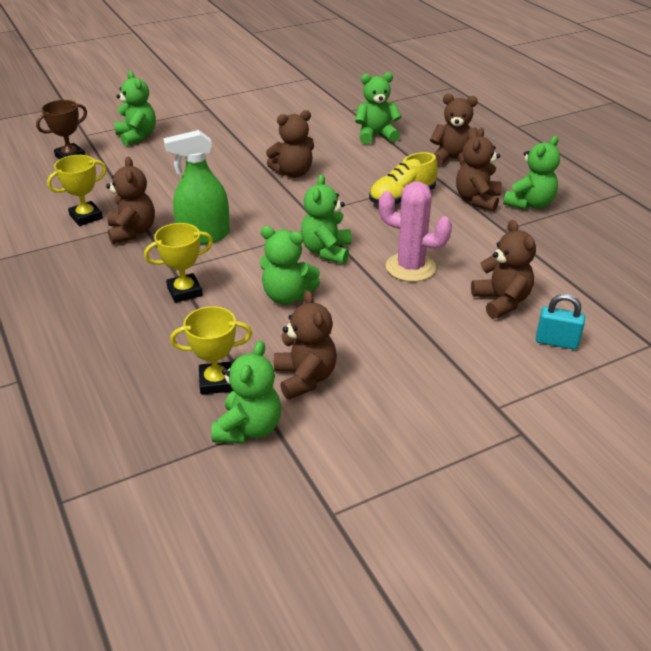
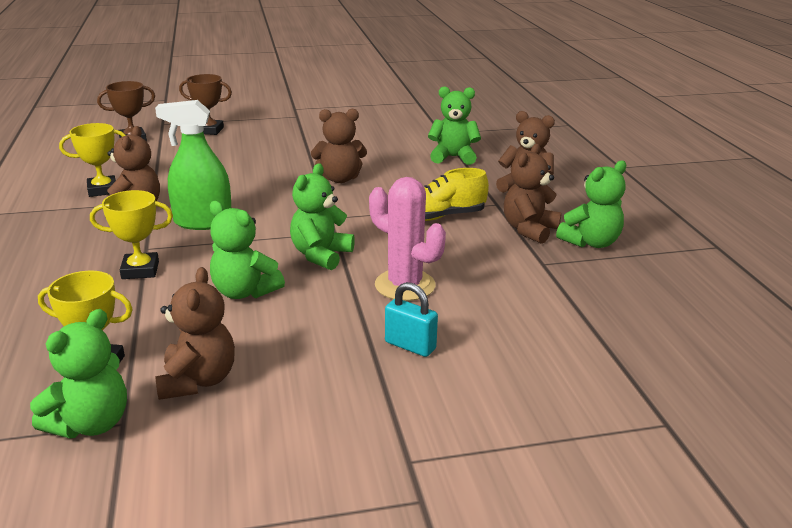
camera: 15 degrees right, 10 degrees down
green teddy bear [114,71,156,146] -> brown trophy [179,74,232,135]
brown teddy bear [471,220,536,319] -> none
turquoise padlock [536,294,585,350] -> turquoise padlock moved to [385,282,438,357]

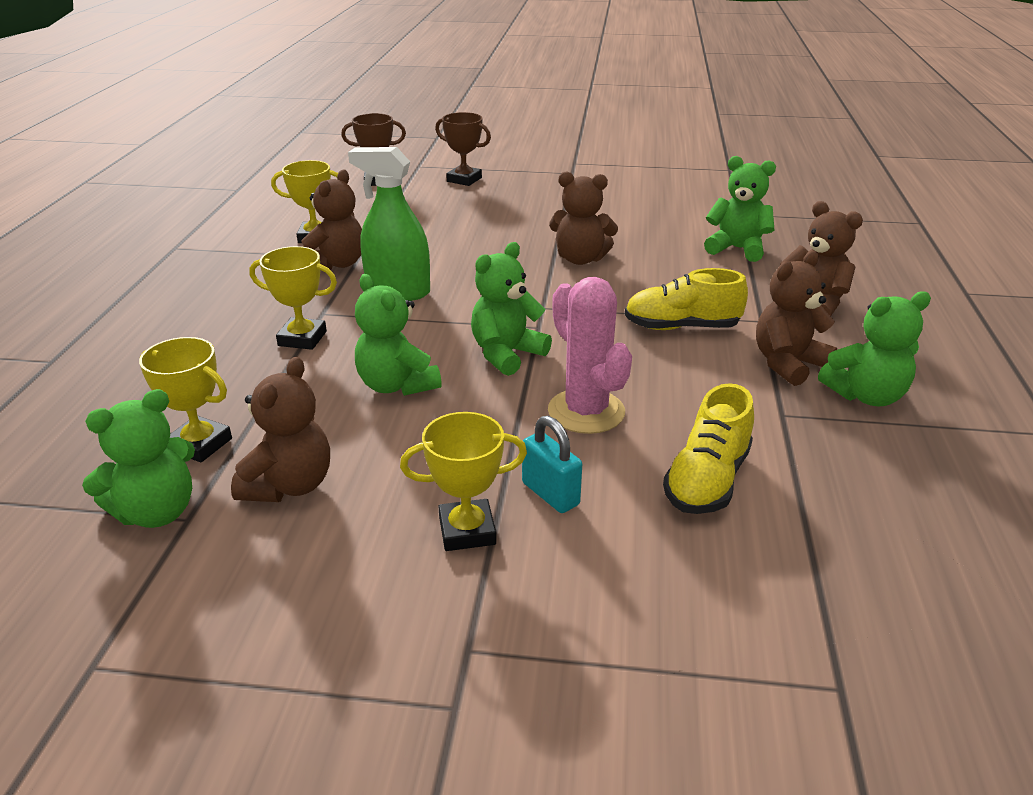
camera: 20 degrees right, 5 degrees up
none -> yellow trophy [400,412,527,551]
none -> yellow shoe [663,383,754,514]

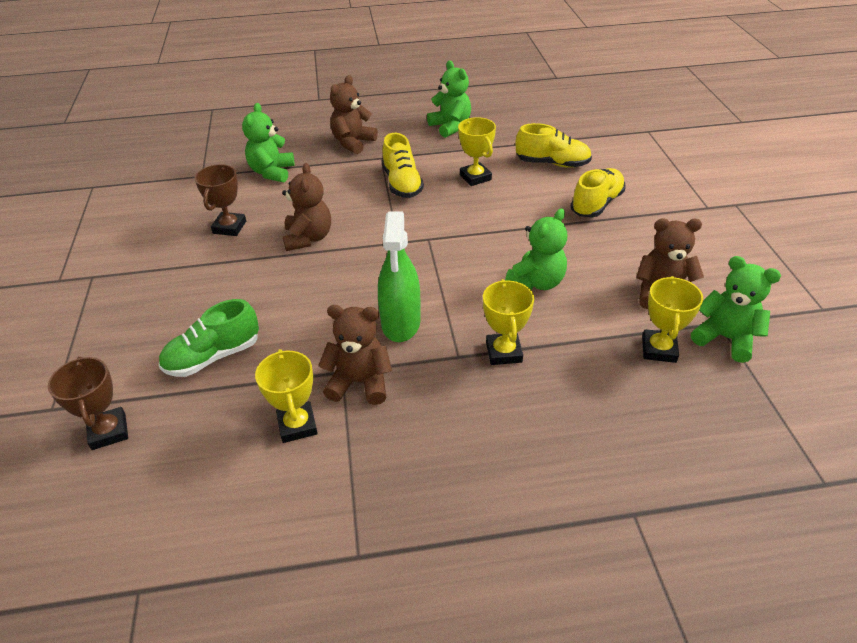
camera: 105 degrees left, 10 degrees up
yellow trophy [400,412,527,551] -> yellow trophy moved to [458,117,496,186]
brown trophy [435,112,491,186] -> brown trophy moved to [194,164,246,236]
green teddy bear [471,242,552,376] -> none
turquoise padlock [522,416,582,513] -> yellow shoe [571,168,626,217]
pink cactus [548,277,632,434] -> none
brown teddy bear [756,251,837,386] -> none
none -> green shoe [159,299,259,377]

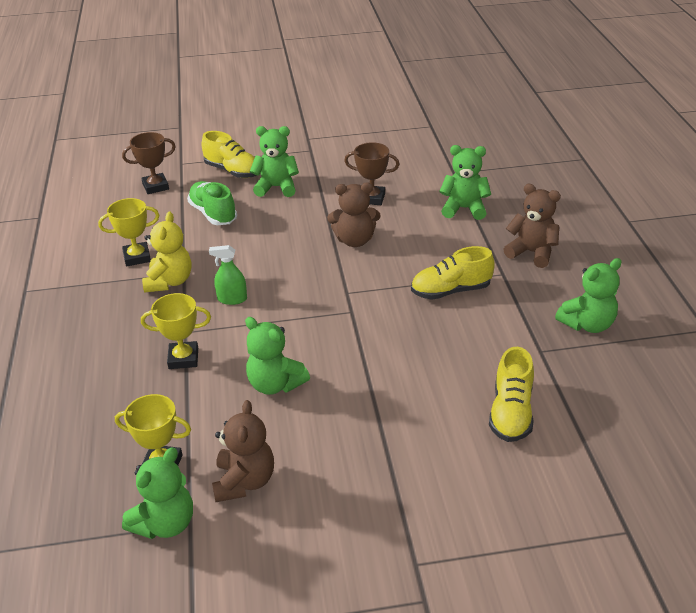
camera: 90 degrees right, 5 degrees down
brown teddy bear [318,305,392,405] -> yellow teddy bear [142,212,191,293]
green spray bottle [378,211,421,342] -> green spray bottle [209,245,247,305], size x0.57
yellow trophy [458,117,496,186] -> none
yellow shoe [571,168,626,217] -> yellow shoe moved to [202,131,257,178]
none -> green teddy bear [250,126,299,197]

